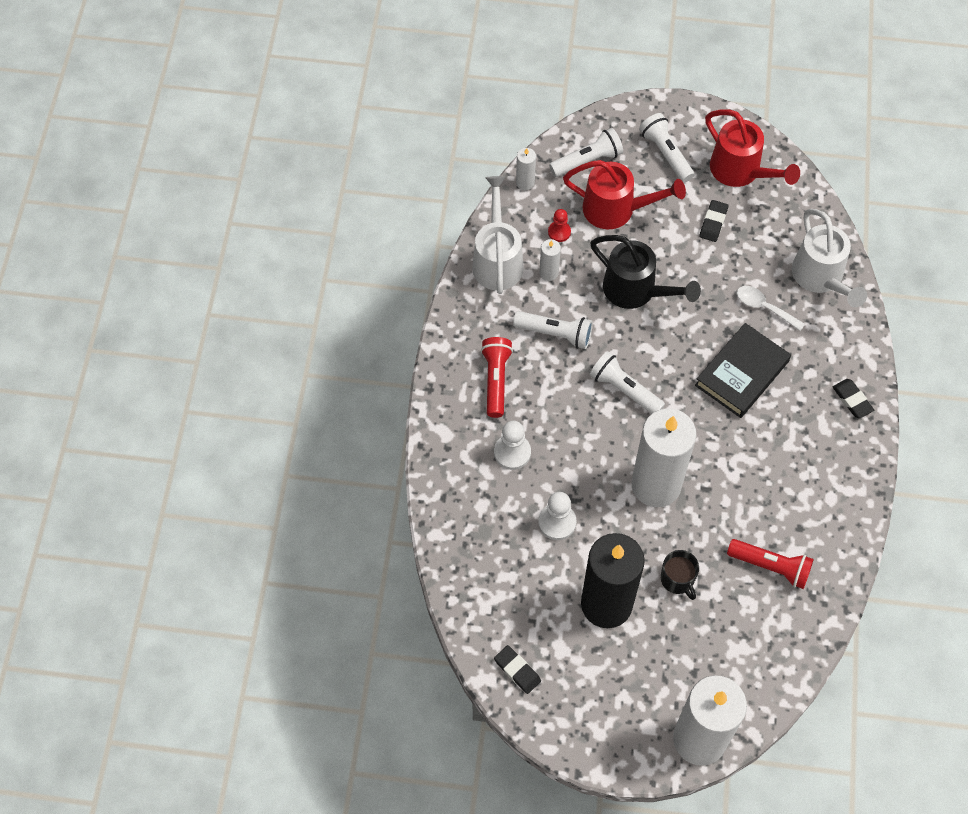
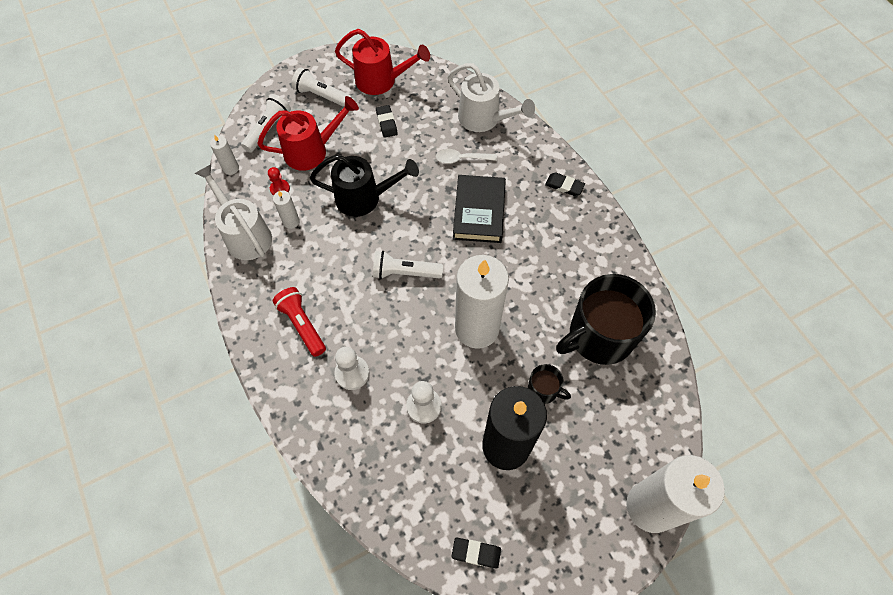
camera: 35 degrees left, 0 degrees up
white flashlight [513,311,593,349] -> none
red flashlight [727,539,814,589] -> black mug [556,274,656,365]

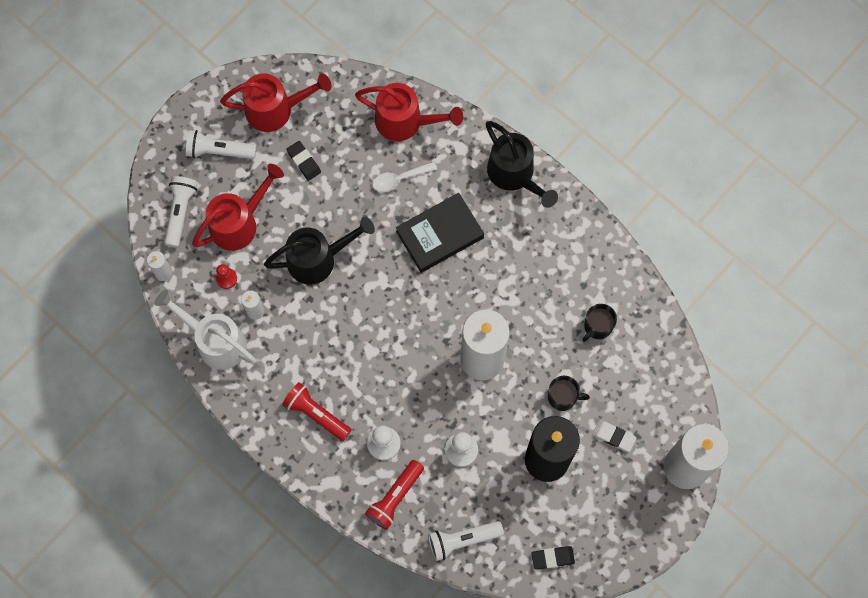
camera: 20 degrees left, 10 degrees up
white flashlight [373,251,443,279] -> white flashlight moved to [428,521,504,561]
white watering can [448,63,535,132] -> red watering can [355,83,463,141]
black book [453,175,506,243] -> black book turned 75 degrees clockwise [396,193,484,273]
black eraser [545,172,585,196] -> black watering can [486,121,558,208]
black mug [556,274,656,365] -> black mug [583,304,617,342], size x0.45
none -> red flashlight [365,460,424,530]
none -> white eraser [592,420,637,452]

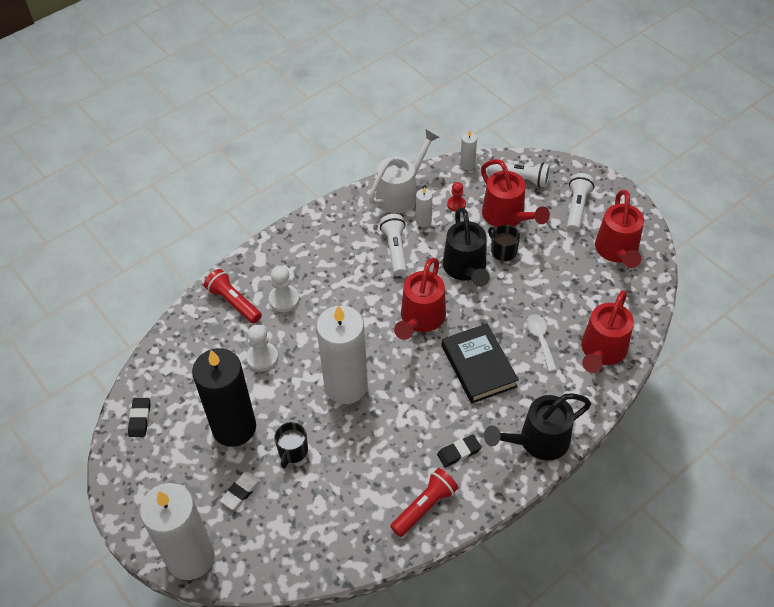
camera: 100 degrees right, 20 degrees down
red flashlight [282,382,351,441] -> red flashlight moved to [390,468,458,537]
black eraser [286,141,321,181] -> black eraser moved to [437,434,481,467]
white flashlight [428,521,504,561] -> white flashlight moved to [380,214,407,276]
black mug [583,304,617,342] -> black mug moved to [488,225,520,261]
none -> red watering can [394,258,446,340]

